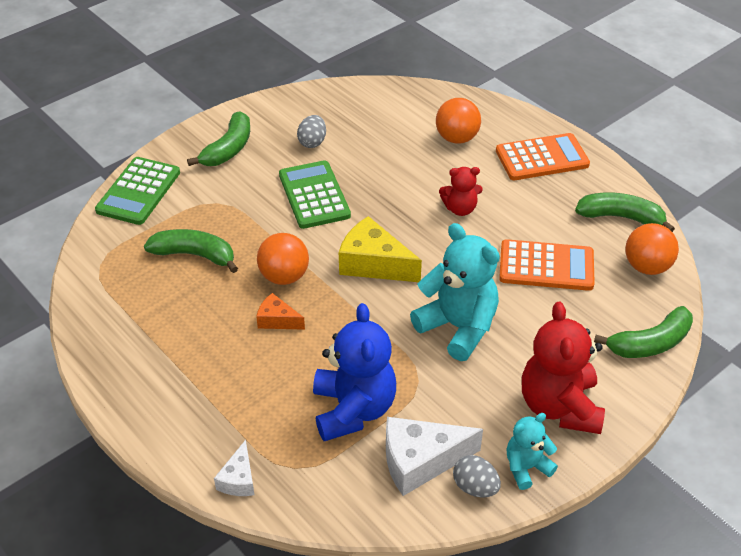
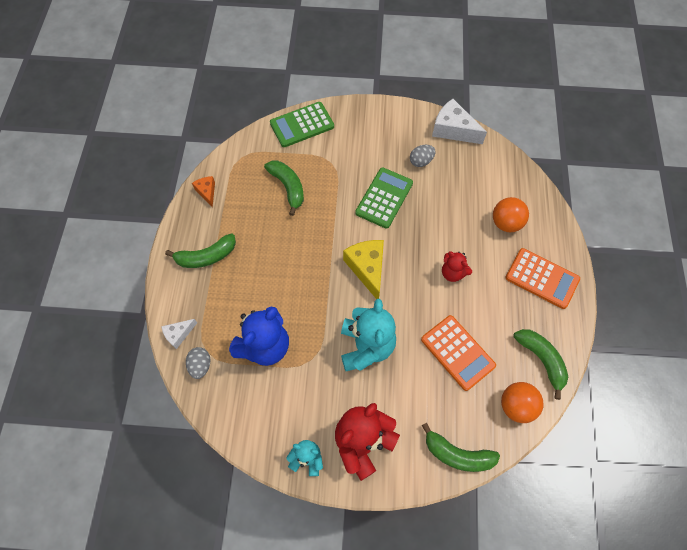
camera: 45 degrees right, 20 degrees up
green banana [187,111,250,166] -> green banana moved to [165,233,236,268]
orange cheese [256,293,305,330] -> orange cheese moved to [192,176,215,208]
orange ball [257,233,309,285] -> none
white cheese [386,417,483,496] -> white cheese moved to [432,99,487,144]
grey egg [453,455,501,497] -> grey egg moved to [186,347,210,379]

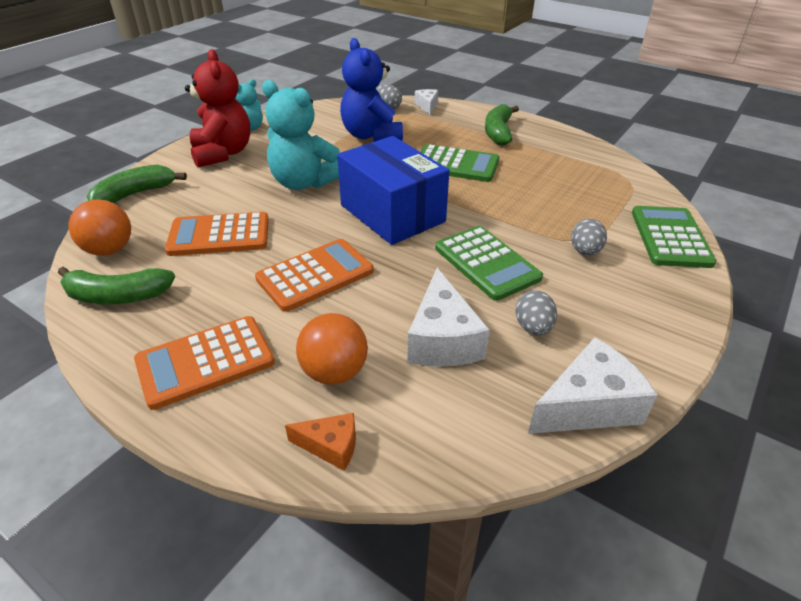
camera: 120 degrees right, 25 degrees down
orange cheese [192,176,215,208] -> orange cheese moved to [285,413,356,471]
green banana [264,161,304,216] -> none
yellow cheese [343,240,384,299] -> blue box [337,136,449,245]
red teddy bear [442,252,472,282] -> orange calculator [255,239,374,312]
none -> white cheese [407,268,490,367]
none -> green calculator [420,144,500,182]
none -> grey egg [571,219,607,256]

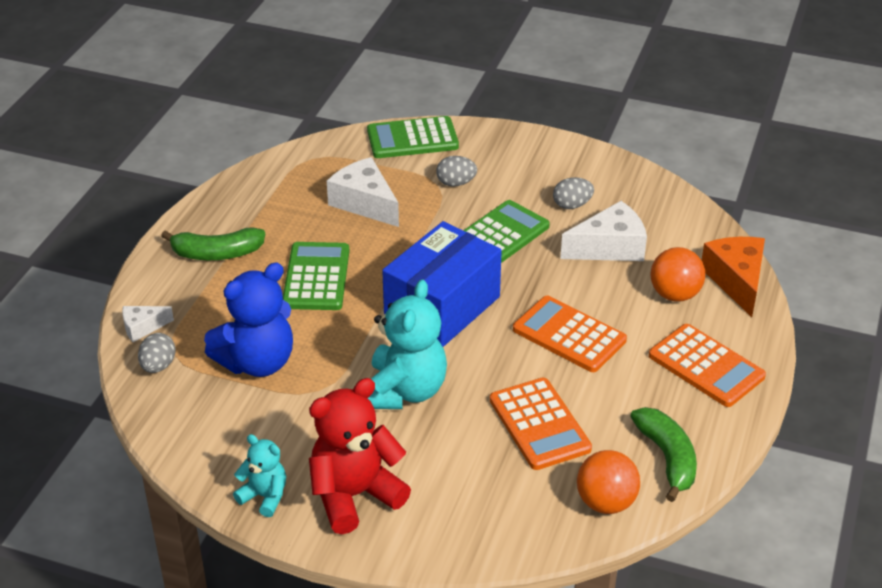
camera: 105 degrees left, 0 degrees up
green banana [87,165,187,203] -> none
orange cheese [285,413,356,471] -> orange cheese [702,237,765,317], size x1.81
white cheese [528,337,657,434] -> white cheese moved to [327,157,399,227]

